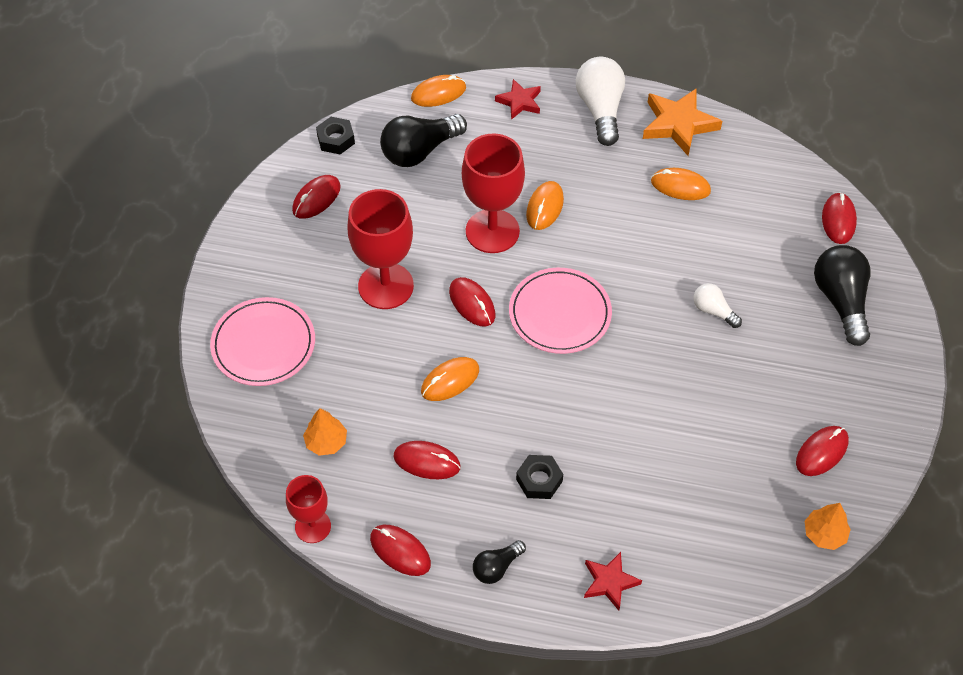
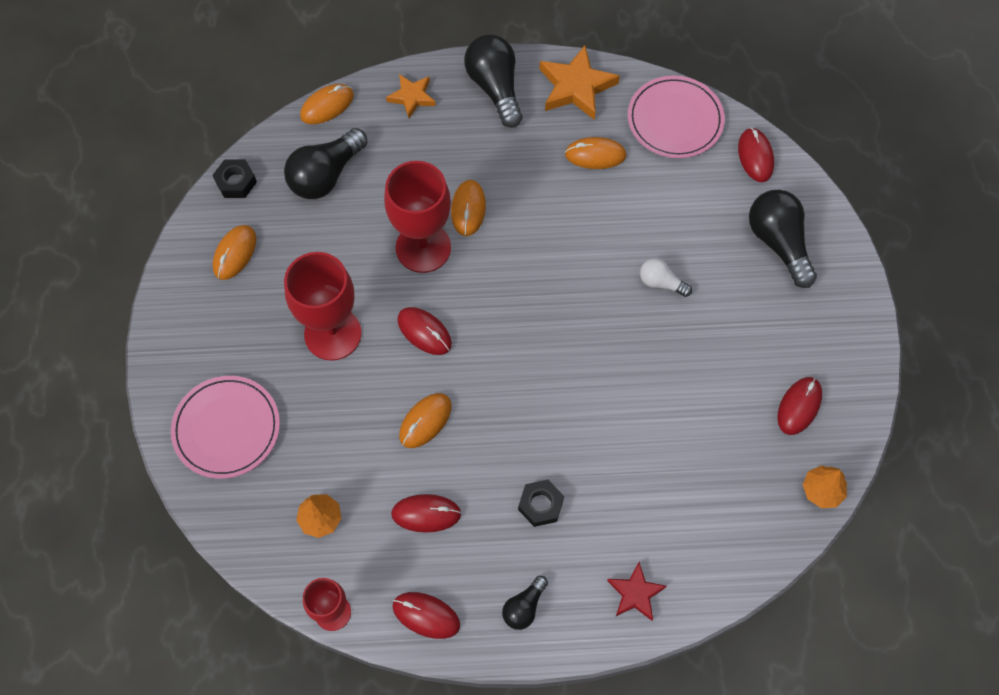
camera: 15 degrees left, 10 degrees up
red mouse [292,175,341,219] -> orange mouse [213,225,256,280]
red star [495,79,541,120] -> orange star [386,74,436,118]
pink plate [509,268,612,354] -> pink plate moved to [628,76,725,158]
white light bulb [576,57,625,146] -> black light bulb [464,34,522,128]

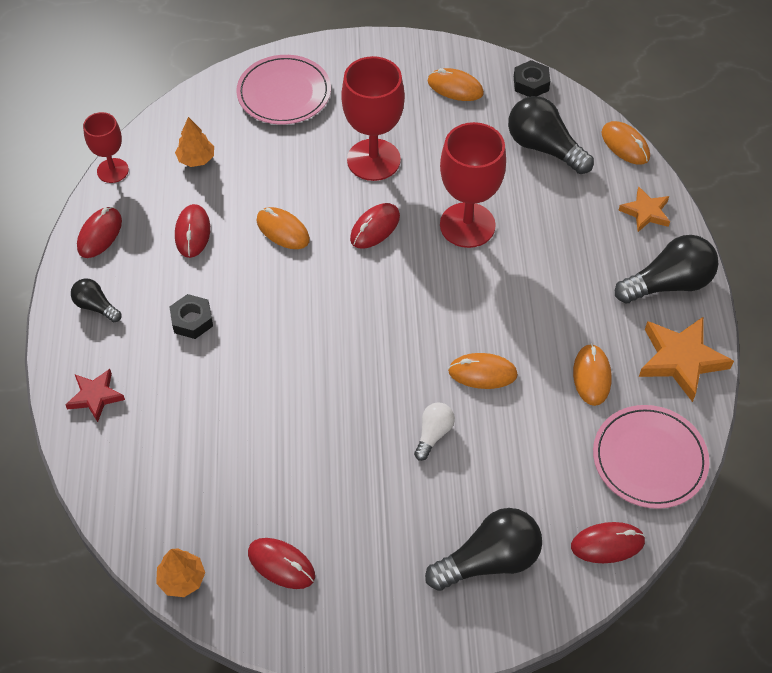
camera: 90 degrees right, 10 degrees down
orange mouse [451,180,486,236] -> orange mouse moved to [448,353,518,389]

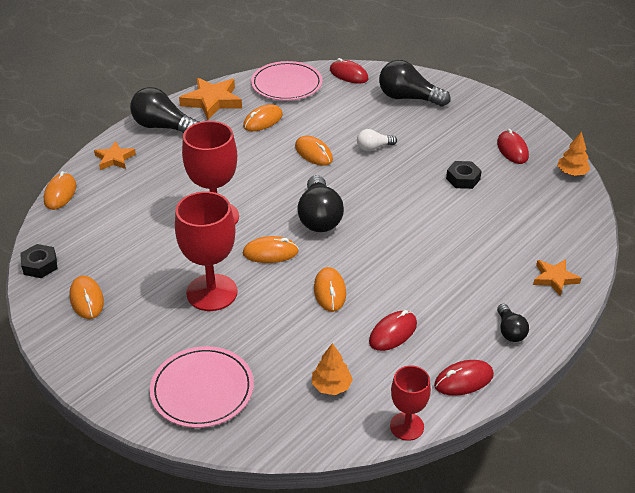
camera: 135 degrees left, 15 degrees down
red star [65,369,125,422] -> orange star [533,259,581,296]
black nut [169,294,213,339] -> black nut moved to [446,161,482,189]
red mouse [350,203,400,249] -> orange mouse [243,236,299,263]
black light bulb [508,96,594,174] -> black light bulb moved to [297,175,344,232]

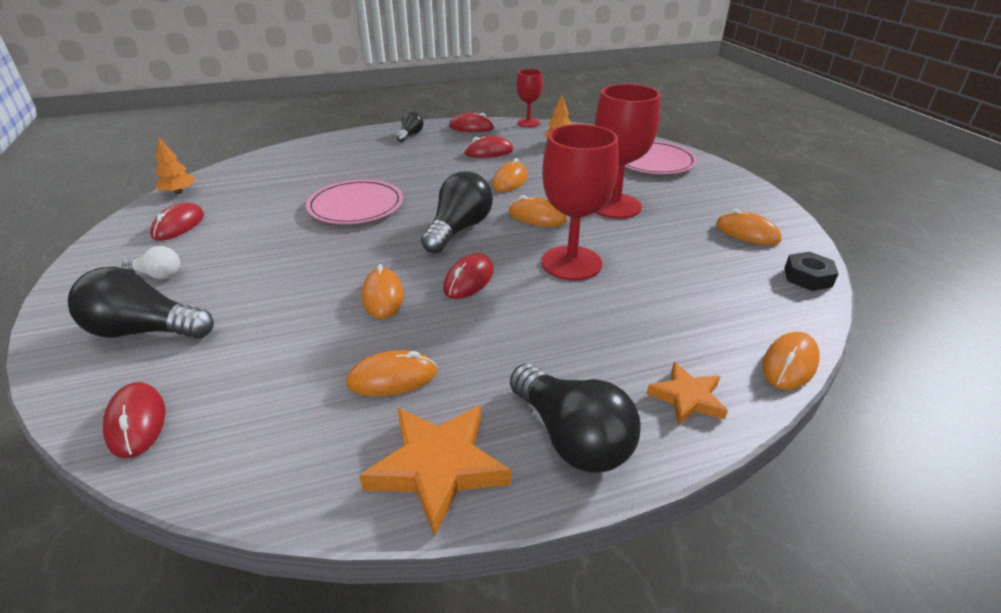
camera: 150 degrees left, 5 degrees down
orange mouse [69,276,104,319] -> orange mouse turned 60 degrees counterclockwise [716,209,782,245]
pink plate [251,61,323,101] -> pink plate moved to [306,180,403,224]
white light bulb [357,129,397,151] -> white light bulb moved to [122,246,180,279]
black light bulb [379,60,450,107] -> black light bulb turned 135 degrees clockwise [68,267,214,339]
black nut [446,161,482,189] -> none
orange star [533,259,581,296] -> none
none -> red mouse [443,253,494,299]

